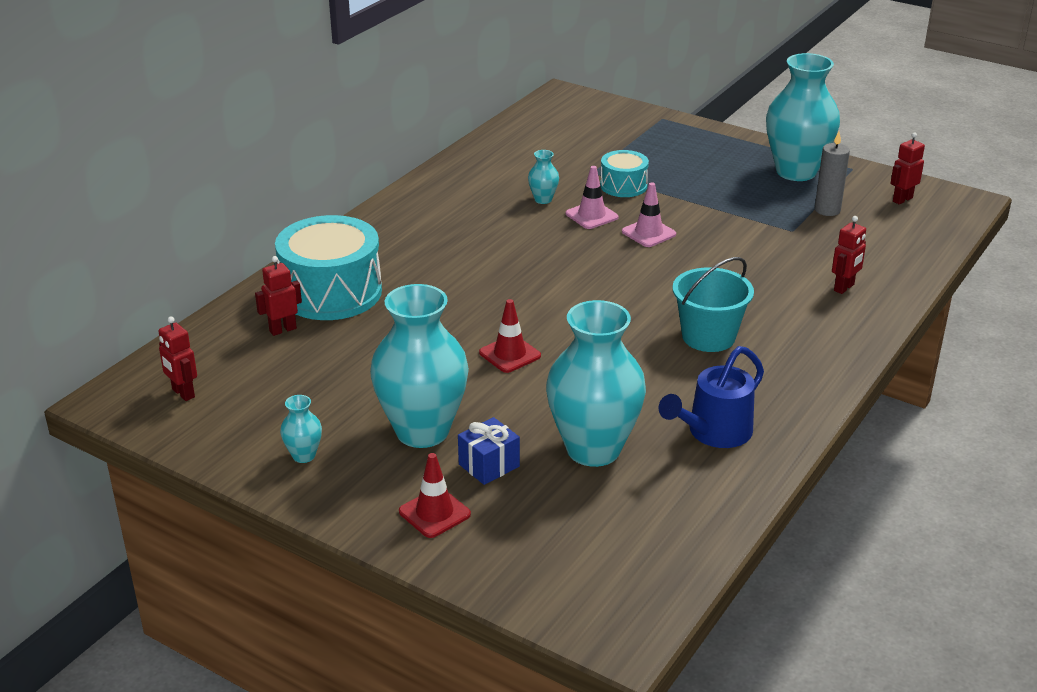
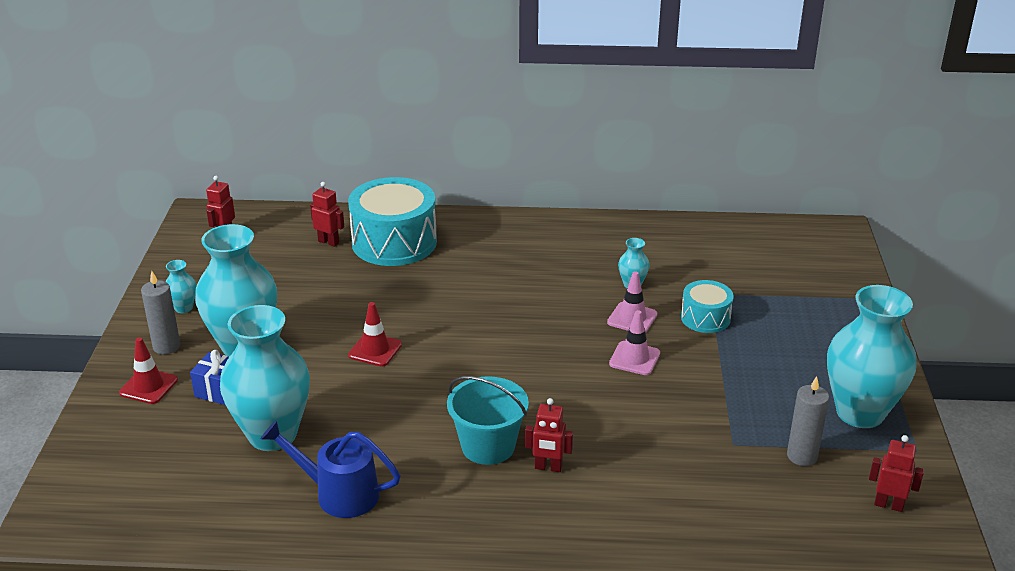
camera: 60 degrees right, 0 degrees up
red robot [832,216,866,294] -> red robot moved to [525,398,573,472]
none -> grey candle [141,271,180,354]

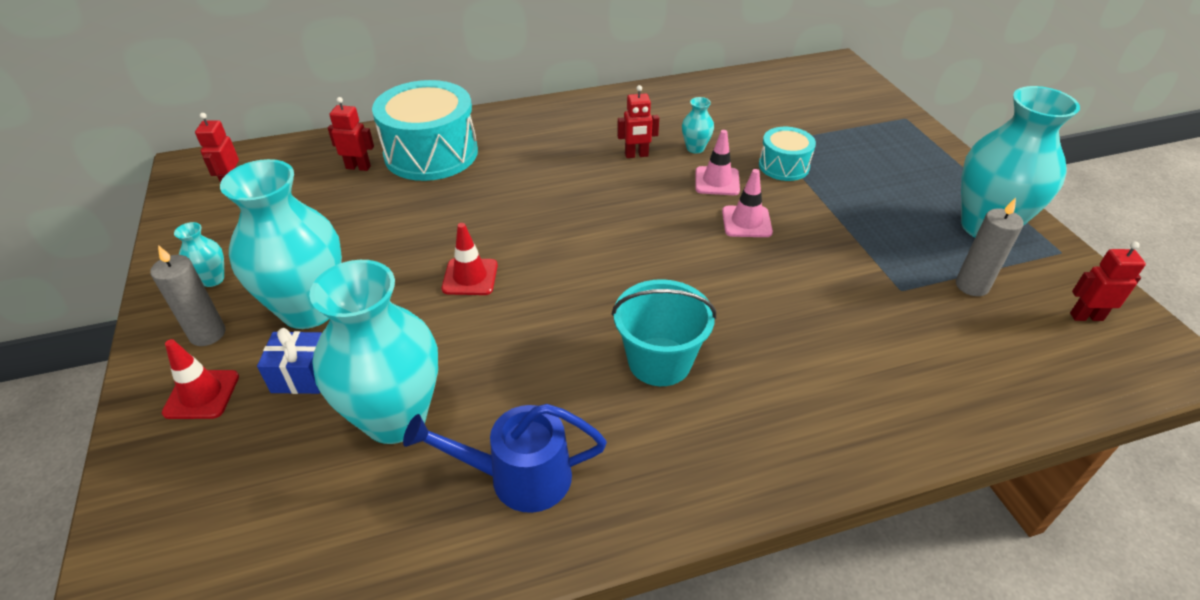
camera: 20 degrees left, 10 degrees up
red robot [525,398,573,472] -> red robot moved to [617,85,659,158]

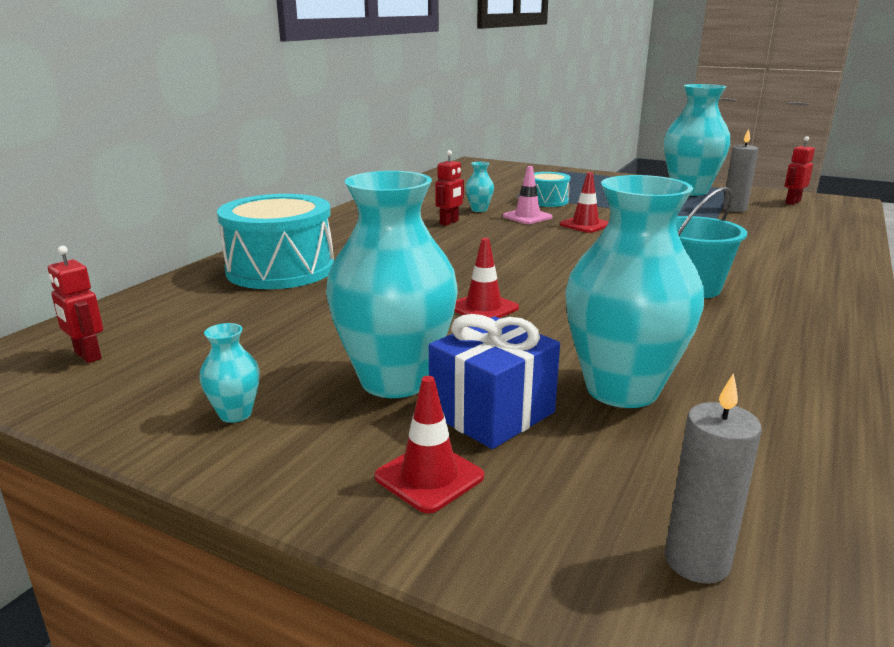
camera: 45 degrees left, 20 degrees down
grey candle [150,245,226,346] -> grey candle moved to [665,373,762,584]
blue gift [257,328,322,394] -> blue gift [429,314,560,449], size x1.51
red robot [328,97,374,171] -> none
blue watering can [403,404,607,513] -> none
pink traffic cone [722,169,773,237] -> red traffic cone [560,172,609,233]

